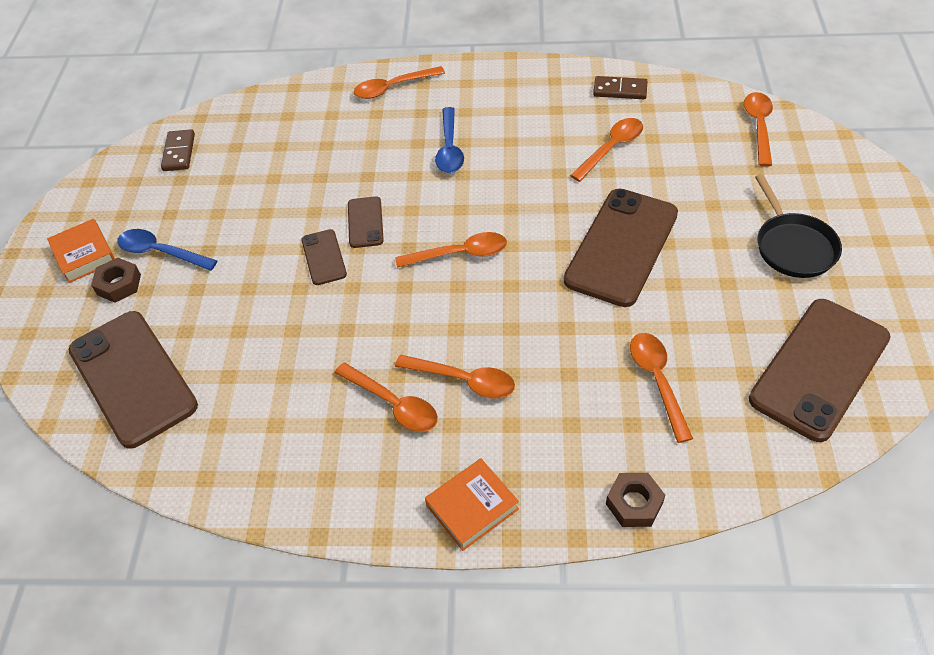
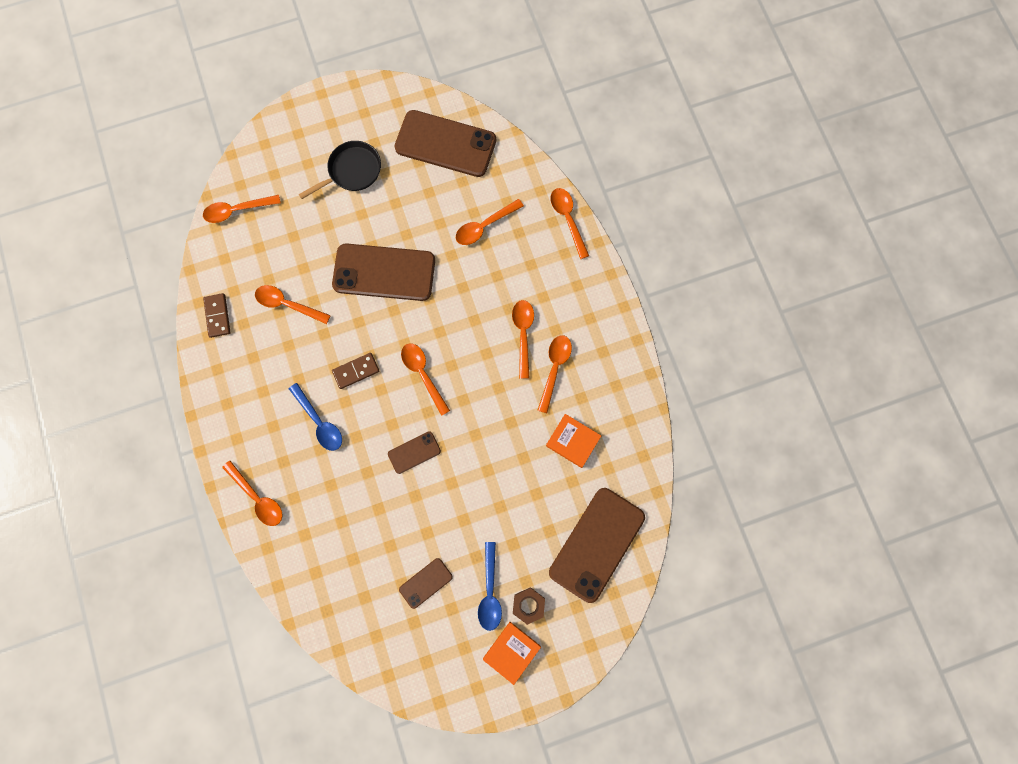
camera: 115 degrees left, 25 degrees up
brown domino [161,129,195,171] -> brown domino moved to [332,353,379,389]
brown phone [301,229,347,285] -> brown phone moved to [399,558,453,609]
orange book [425,458,519,551] -> orange book moved to [546,414,601,468]
blue spoon [435,107,464,173] -> blue spoon turned 75 degrees clockwise [289,383,342,451]
brown nut [606,473,665,527] -> orange spoon [550,188,589,259]

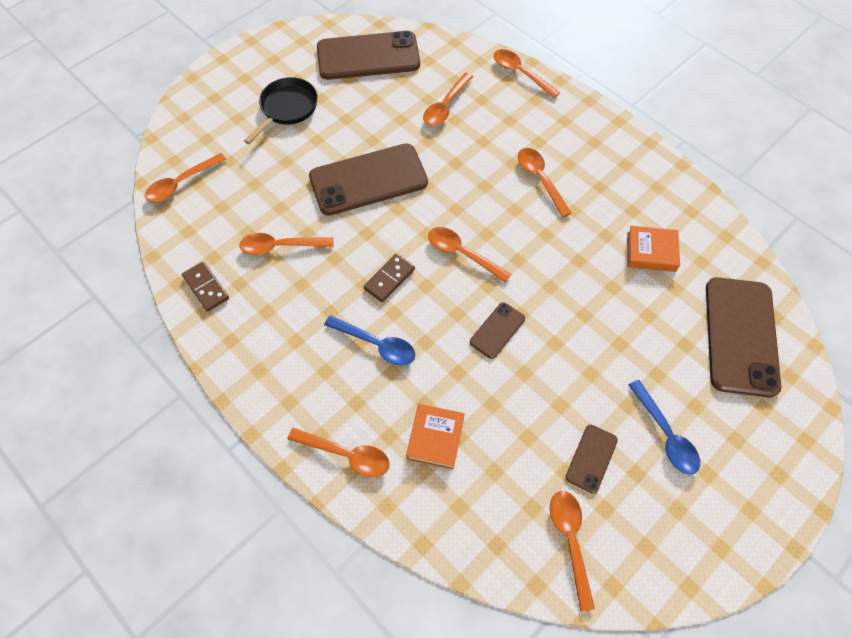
camera: 25 degrees left, 15 degrees down
orange book [483,622,541,685] -> orange book moved to [406,404,465,469]
brown nut [513,587,545,625] -> none
orange spoon [537,335,572,413] -> orange spoon moved to [550,491,595,612]

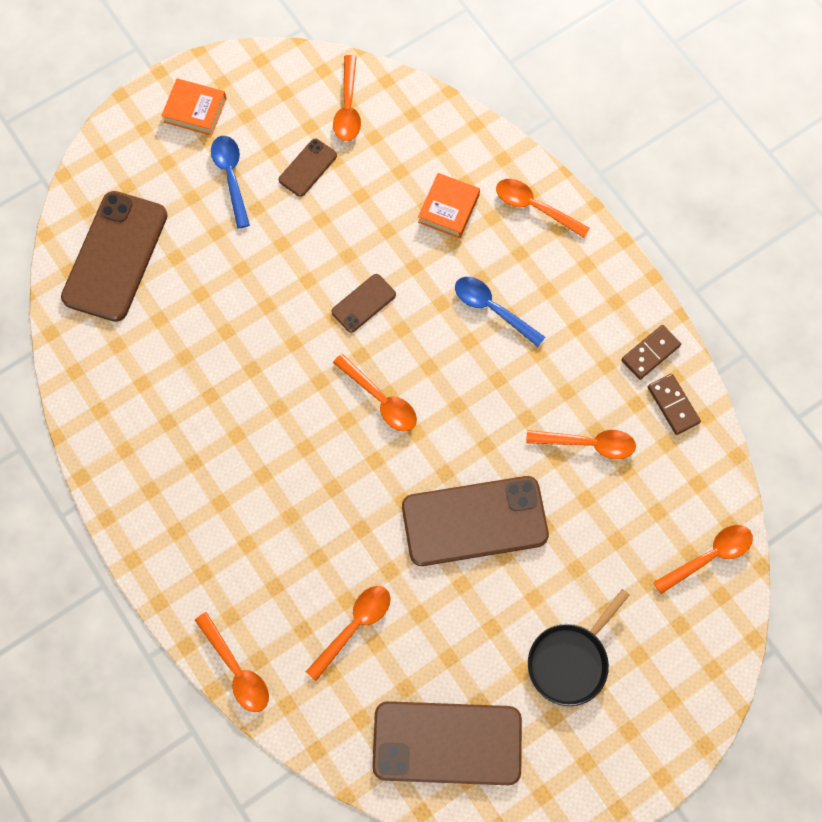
camera: 170 degrees left, 10 degrees up
brown domino [363,254,415,302] -> brown domino moved to [621,325,681,380]
orange spoon [518,148,572,217] -> none
orange book [627,226,680,272] -> orange book moved to [161,78,227,136]

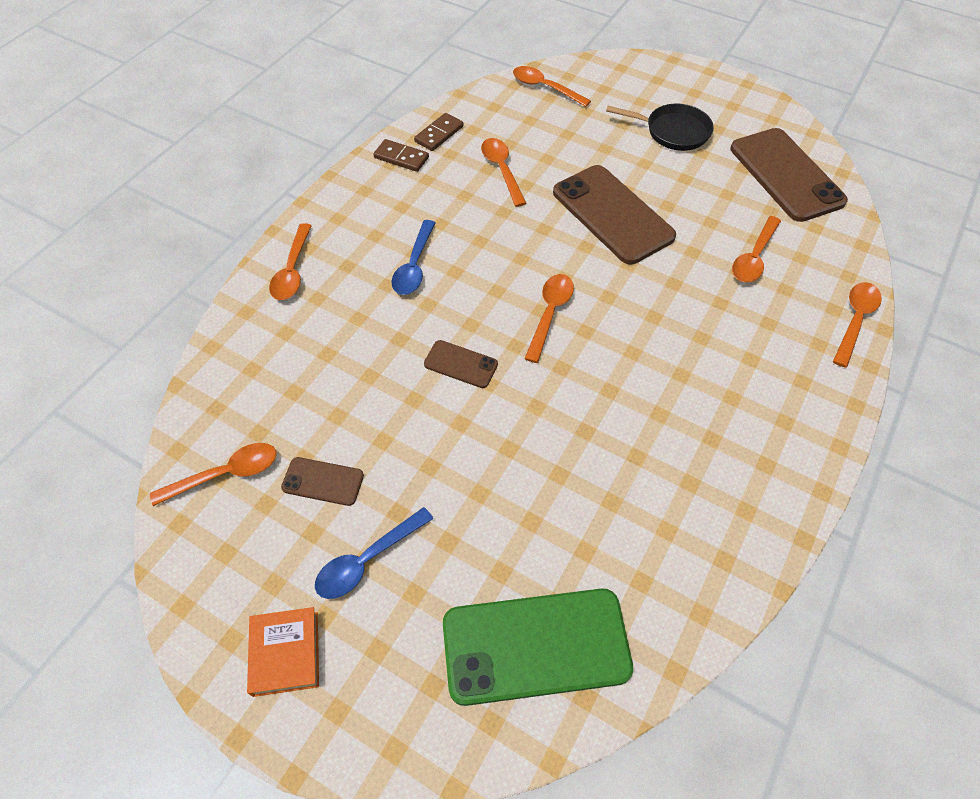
camera: 115 degrees left, 15 degrees down
brown phone [61,191,168,322] -> green phone [443,589,633,706]
orange spoon [306,586,391,681] -> orange spoon turned 75 degrees counterclockwise [732,216,781,282]
orange book [418,173,480,238] -> none

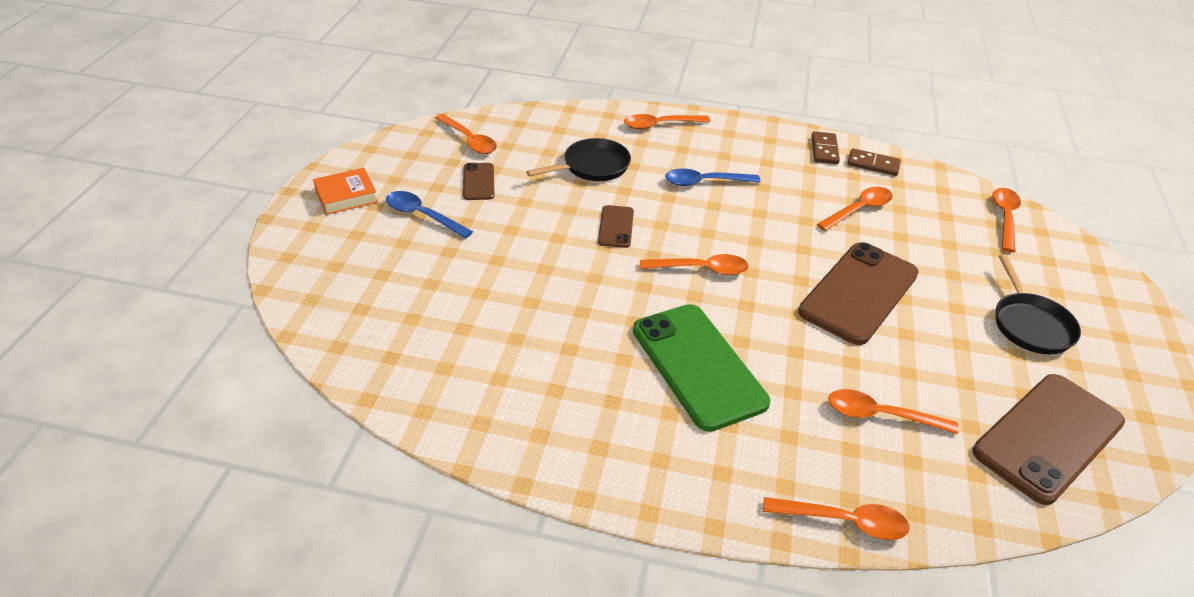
camera: 70 degrees right, 15 degrees down
green phone [443,589,633,706] -> green phone moved to [633,304,770,432]
none -> black pan [526,138,631,181]

